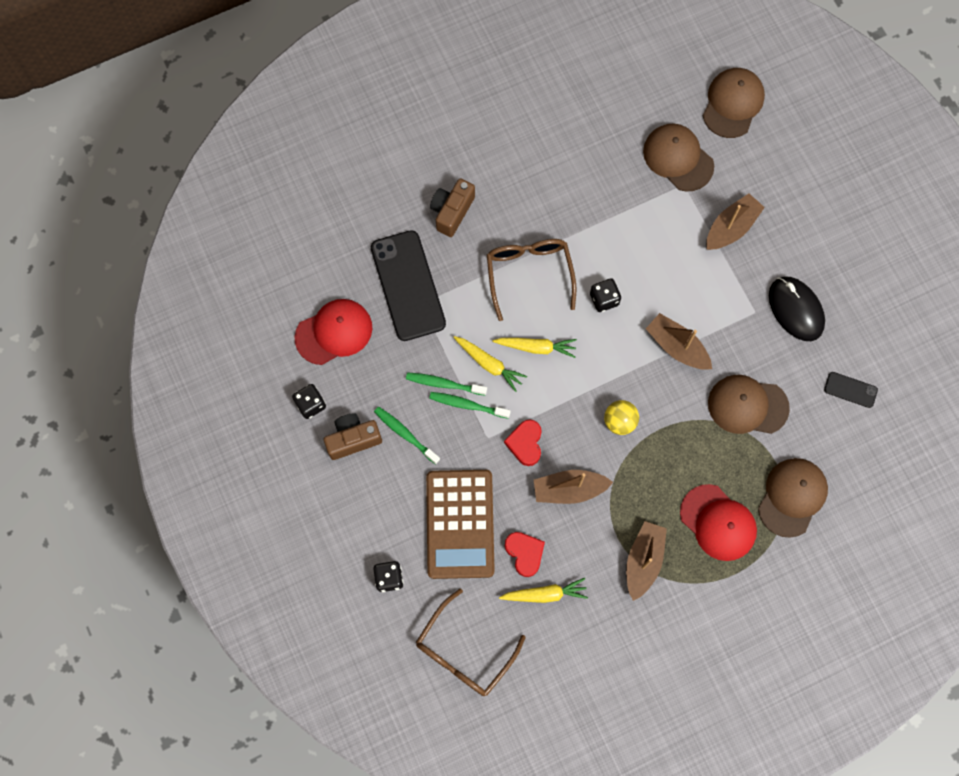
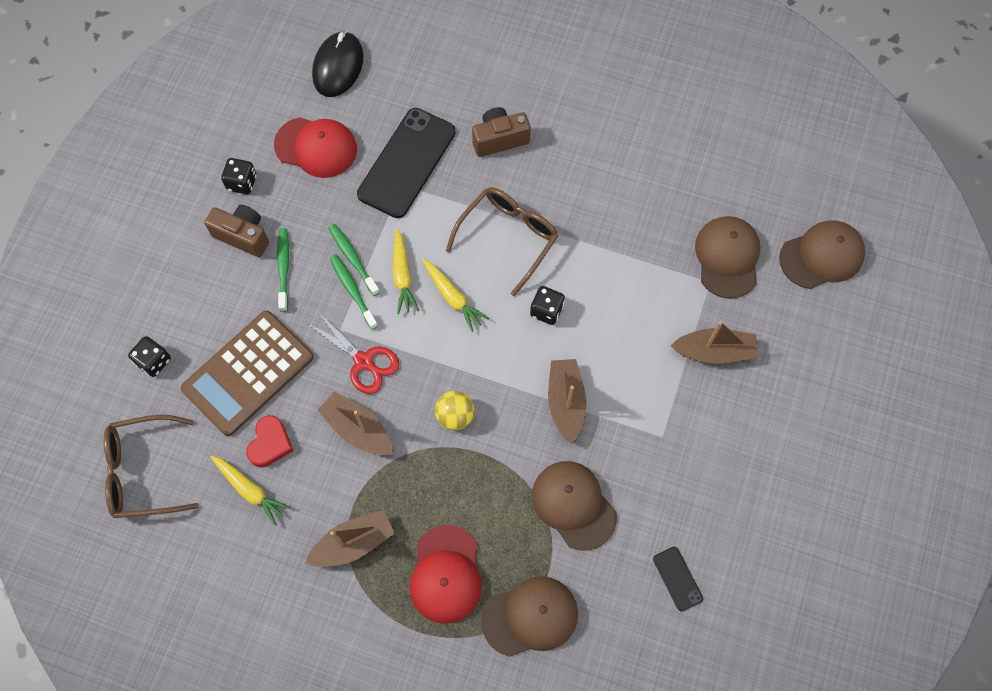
camera: 45 degrees right, 5 degrees down
red heart [504,420,542,466] -> red scissors [306,311,399,394]
black mouse [769,276,825,341] -> black mouse moved to [312,31,364,97]

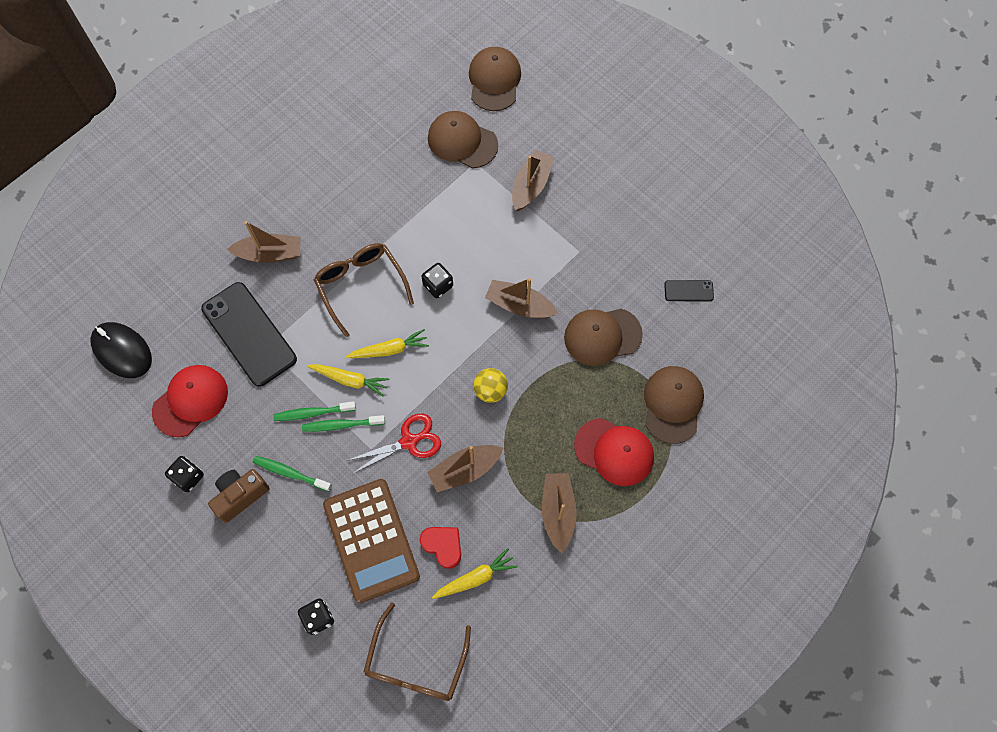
camera: 65 degrees left, 0 degrees up
brown camera [472,107,531,157] -> brown boat [227,221,301,263]

